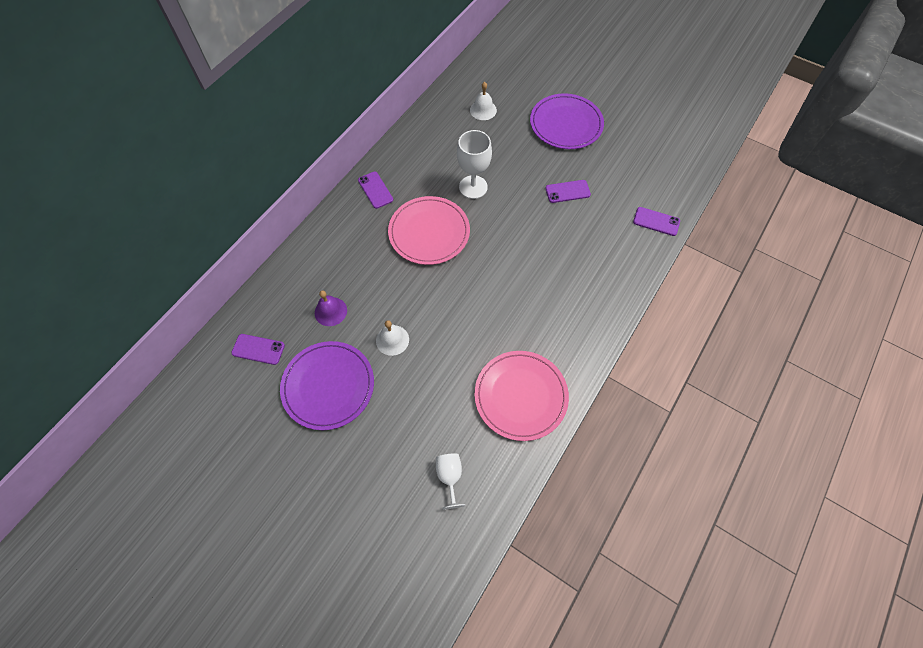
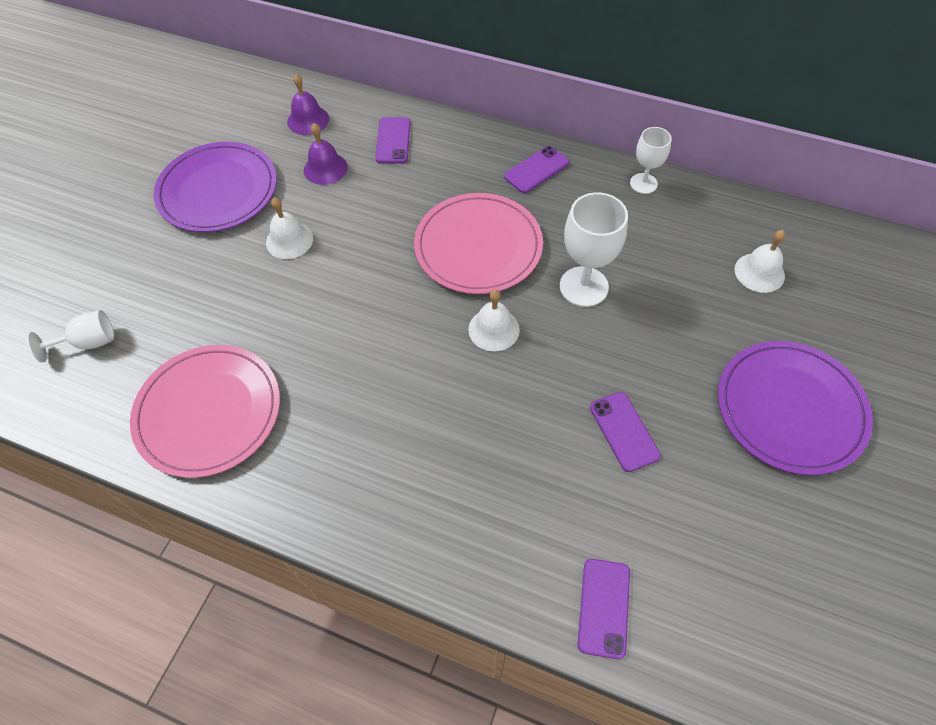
camera: 80 degrees right, 5 degrees down
purple phone [231,334,285,365] -> purple phone moved to [375,117,411,164]
none -> purple bell [287,74,329,135]
none -> white bell [468,290,520,352]
none -> white goblet [630,127,672,194]

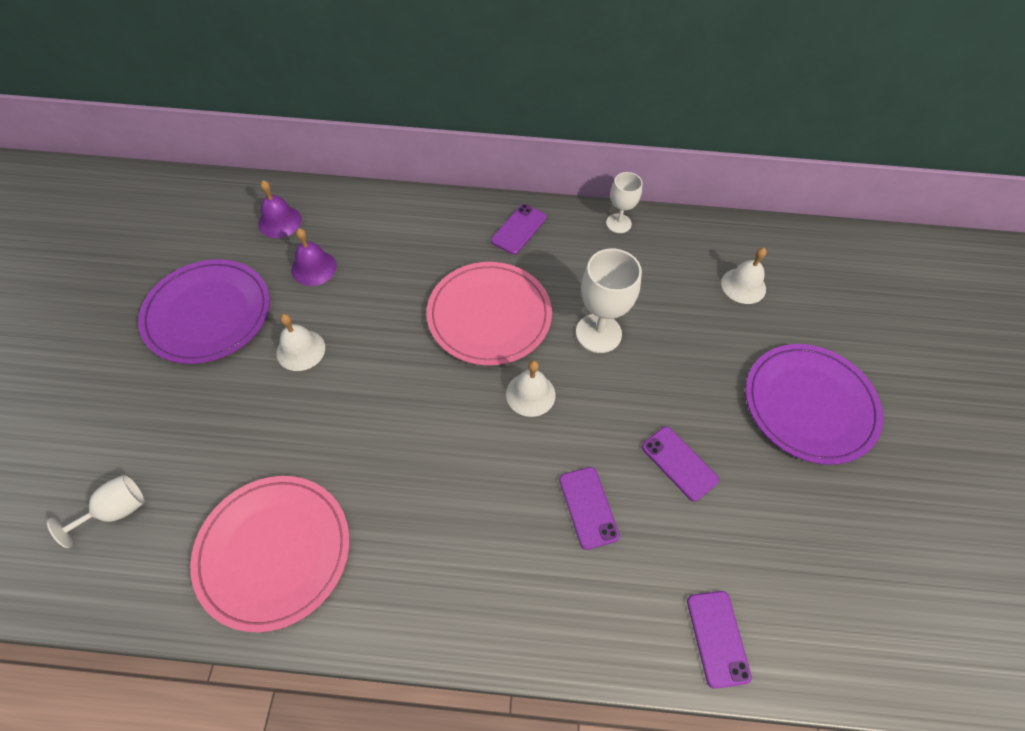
camera: 20 degrees left, 0 degrees up
purple phone [375,117,411,164] -> purple phone moved to [559,467,620,550]

